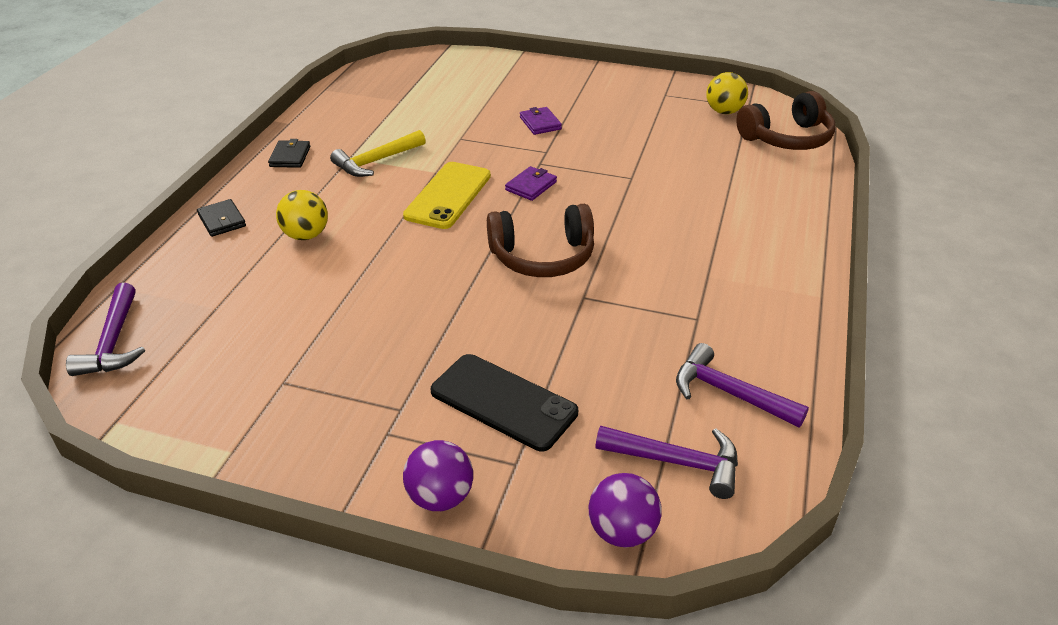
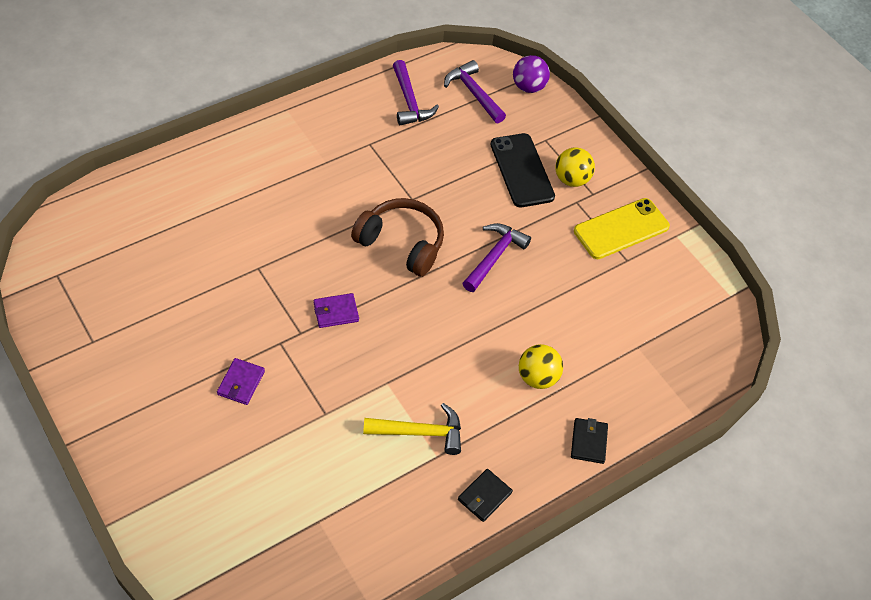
camera: 145 degrees left, 15 degrees up
purple hammer [66,283,145,376] -> purple hammer moved to [463,223,531,292]
yellow phone [403,162,491,229] -> yellow phone moved to [574,198,670,259]
purple ball [403,440,473,511] -> none
yellow ball [706,72,748,114] -> yellow ball moved to [555,147,595,187]
brown headphones [736,91,835,150] -> none

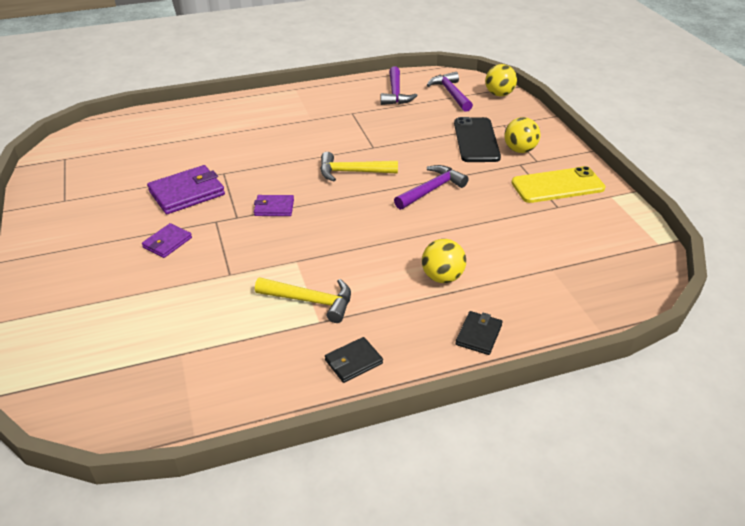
camera: 20 degrees right, 15 degrees down
brown headphones [351,198,444,277] -> yellow hammer [320,152,398,182]
purple ball [513,55,550,93] -> yellow ball [485,64,517,96]
none -> purple wallet [147,165,225,214]

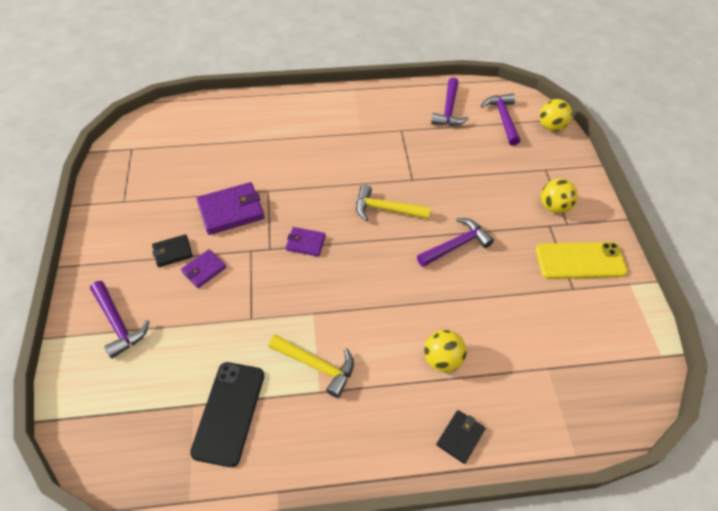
camera: 10 degrees right, 15 degrees up
black wallet [325,337,383,383] -> black wallet moved to [152,234,193,267]
black phone [454,117,501,162] -> black phone moved to [190,362,264,467]
none -> purple hammer [90,281,150,359]

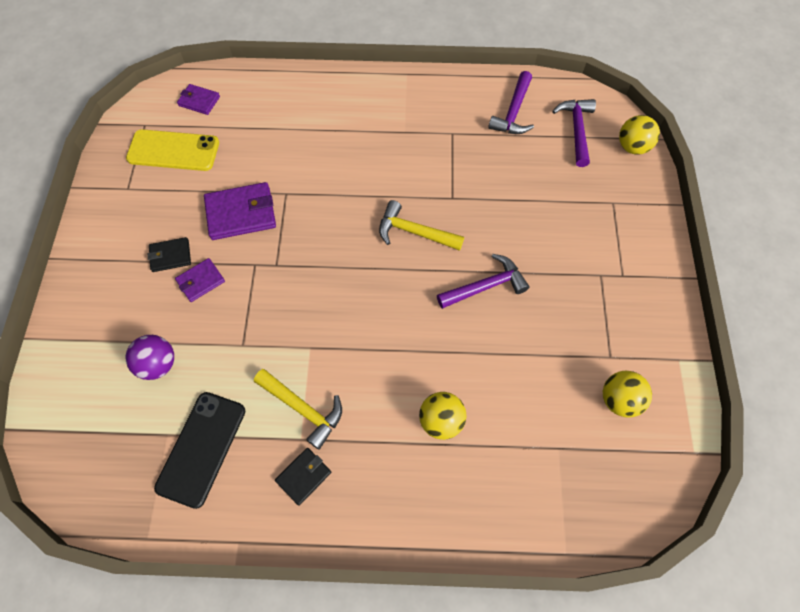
camera: 10 degrees right, 10 degrees up
purple hammer [90,281,150,359] -> none
purple wallet [286,227,326,257] -> purple wallet moved to [177,84,220,115]
black wallet [436,410,485,464] -> black wallet moved to [275,448,331,506]
yellow phone [536,242,628,279] -> yellow phone moved to [126,129,219,171]
yellow ball [541,178,578,213] -> yellow ball moved to [603,371,652,418]
none -> purple ball [126,335,174,380]

